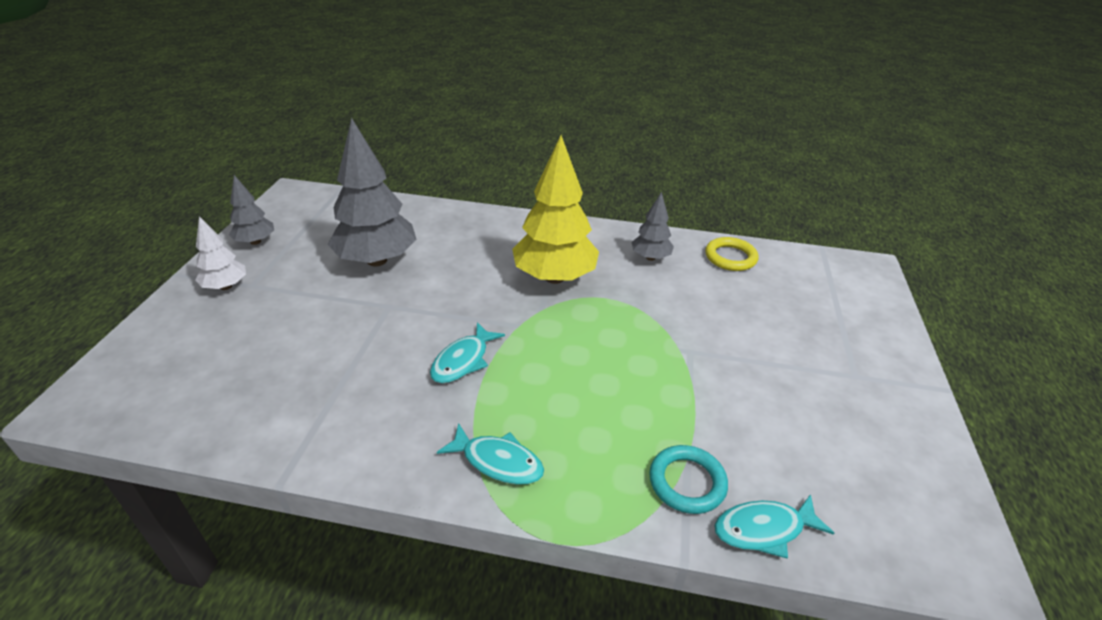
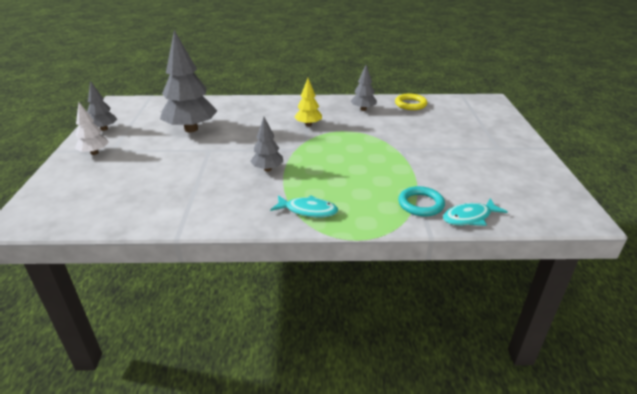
camera: 10 degrees left, 5 degrees down
turquoise fish [430,322,505,383] -> grey tree [250,117,283,172]
yellow tree [512,135,599,284] -> yellow tree [294,78,322,127], size x0.52

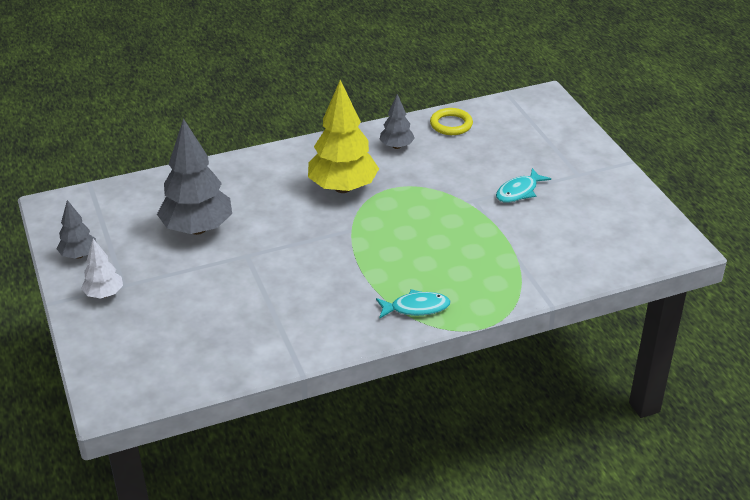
camera: 20 degrees left, 5 degrees up
grey tree [250,117,283,172] -> none
yellow tree [294,78,322,127] -> yellow tree [308,80,379,193], size x1.93
turquoise ring [398,186,445,217] -> none
turquoise fish [443,198,508,226] -> turquoise fish moved to [496,168,551,203]

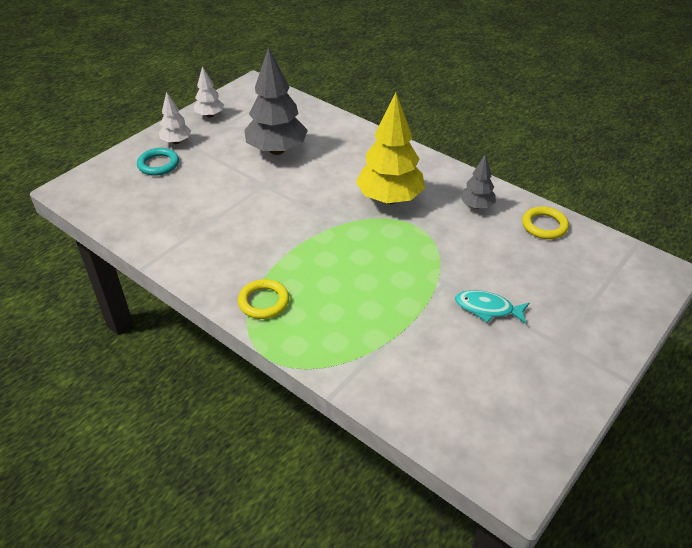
camera: 60 degrees right, 5 degrees up
grey tree [57,200,96,258] -> white tree [194,66,224,118]
turquoise fish [376,289,451,319] -> yellow ring [238,279,289,319]
none -> turquoise ring [137,148,179,176]

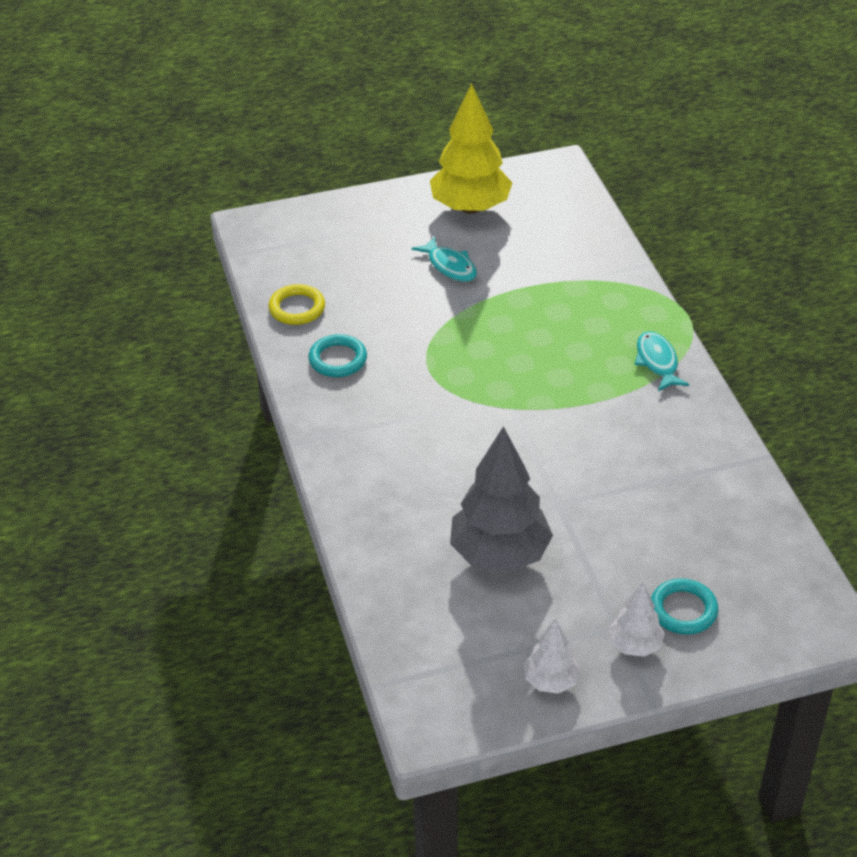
camera: 145 degrees left, 0 degrees up
yellow ring [238,279,289,319] -> turquoise fish [635,331,689,391]
yellow tree [356,92,425,204] -> yellow tree moved to [430,83,512,214]
grey tree [460,154,496,209] -> turquoise ring [308,334,367,377]

